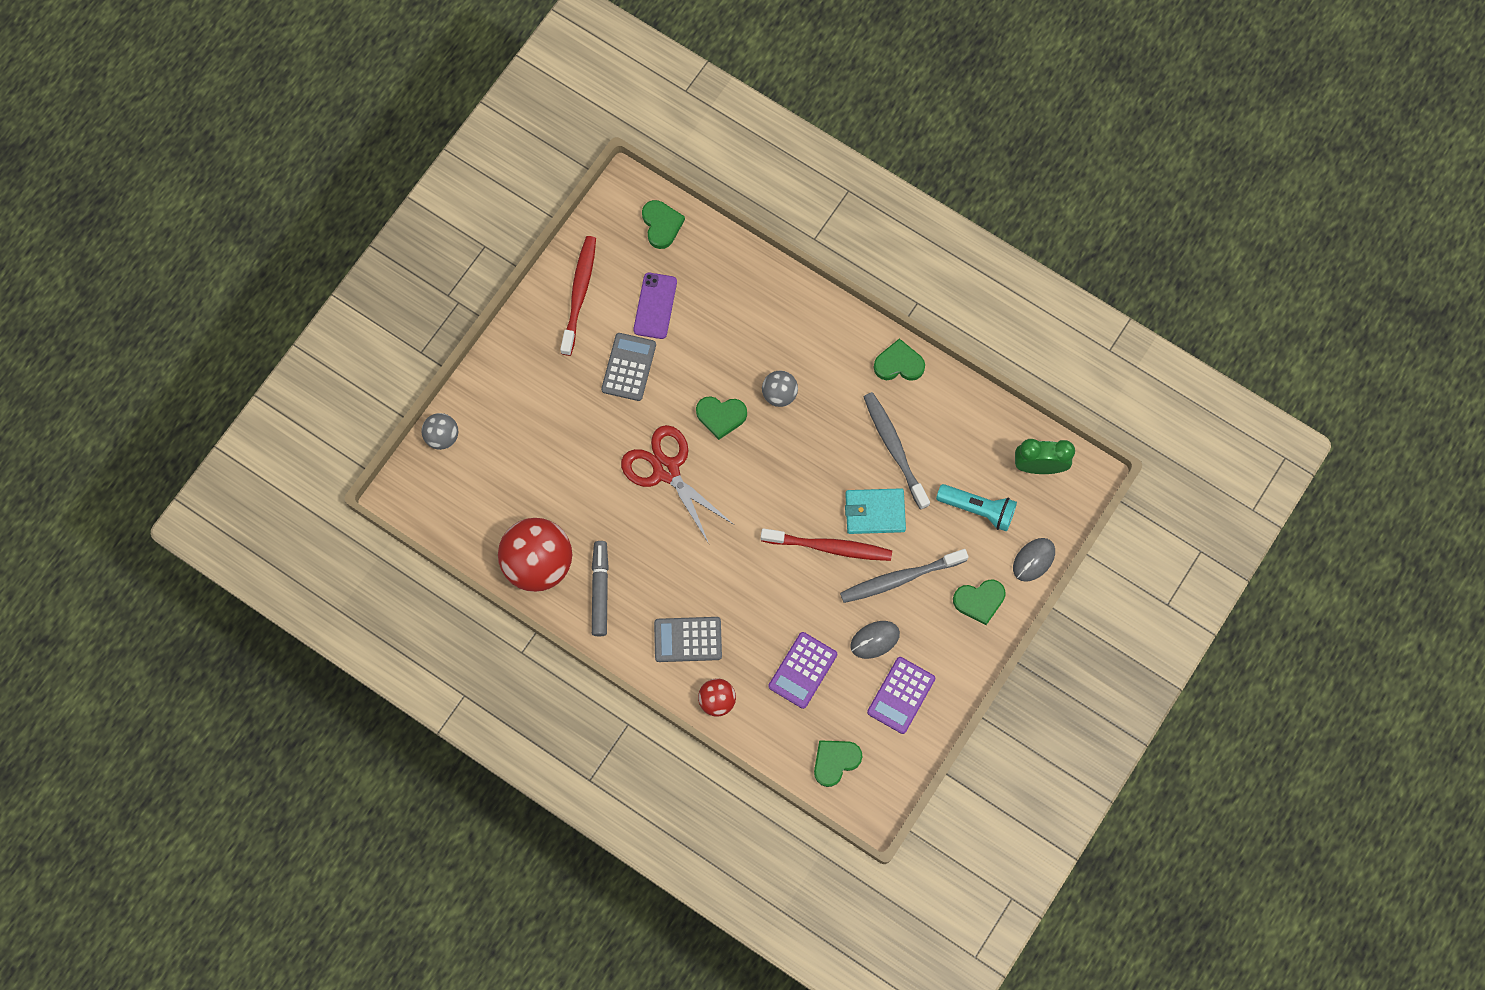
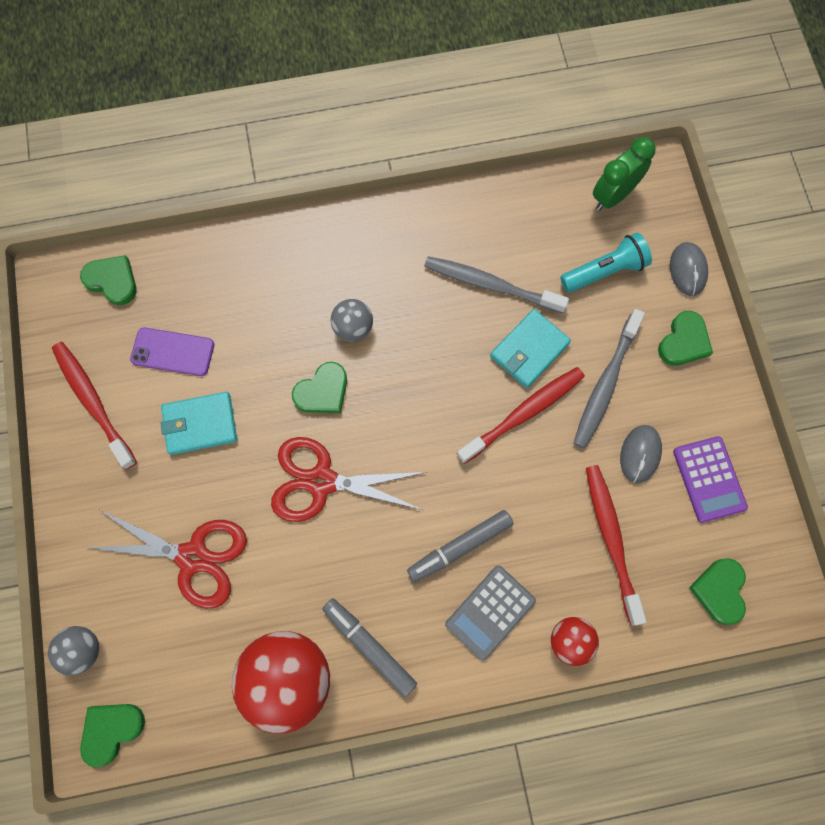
camera: 45 degrees left, 0 degrees up
grey calculator [601,333,656,401] -> turquoise wallet [161,392,237,455]
purple phone [633,273,677,339] -> purple phone turned 45 degrees counterclockwise [130,327,214,376]
purple calculator [768,632,837,709] -> red toothbrush [586,465,647,626]
green heart [874,338,925,381] -> green heart moved to [80,704,145,768]
none -> red scissors [87,510,247,609]
none -> grey marker [407,510,514,583]

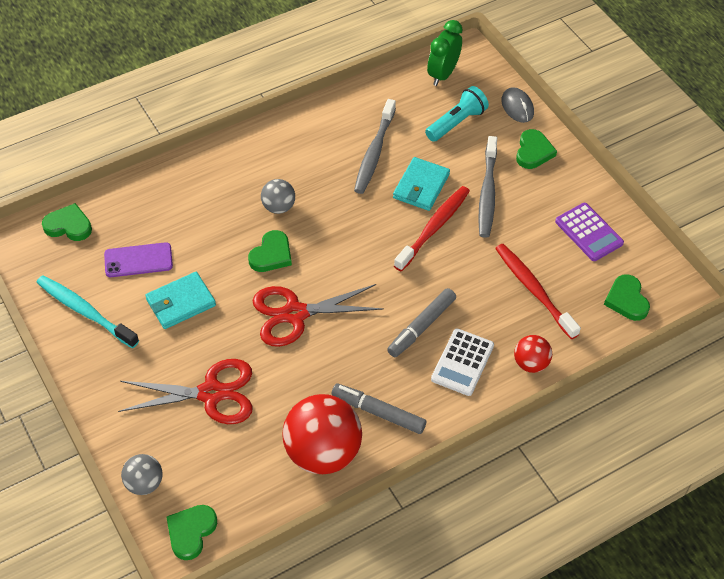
camera: 20 degrees left, 20 degrees down
red toothbrush [52,342,137,469] -> turquoise toothbrush [36,275,139,348]
grey toothbrush [424,256,569,313] -> grey toothbrush turned 75 degrees counterclockwise [354,99,396,194]
grey calculator [445,565,536,661] -> white calculator [431,329,494,396]
grey mouse [620,425,662,484] -> none

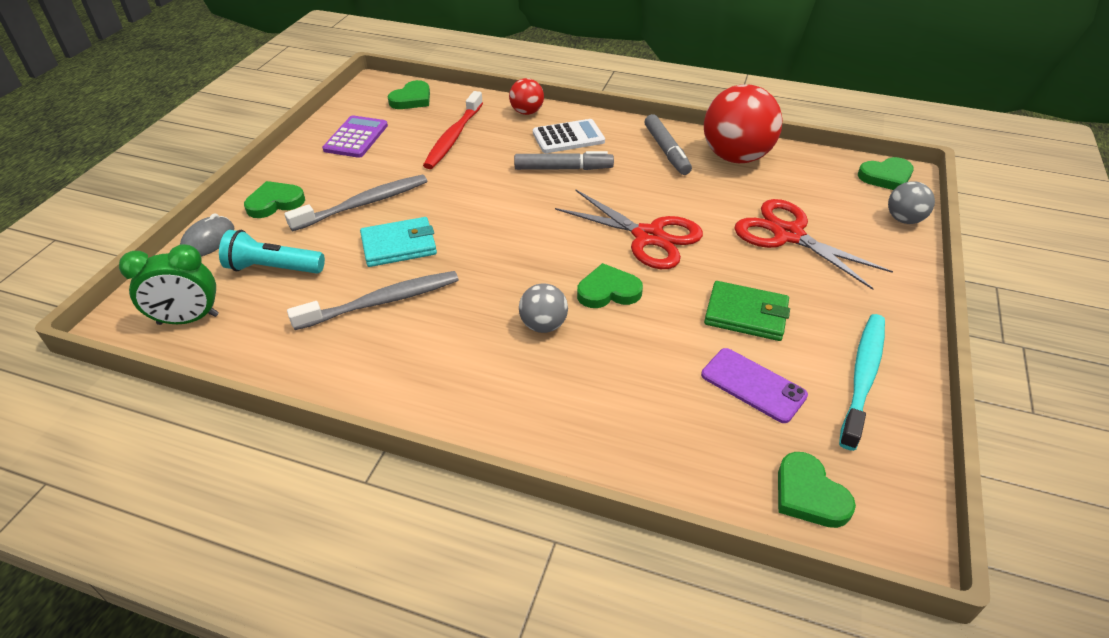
camera: 130 degrees left, 10 degrees down
turquoise toothbrush [36,275,139,348] -> turquoise toothbrush turned 150 degrees counterclockwise [839,314,885,451]
turquoise wallet [145,272,216,329] -> green wallet [704,281,790,341]
red toothbrush [394,186,470,272] -> none

